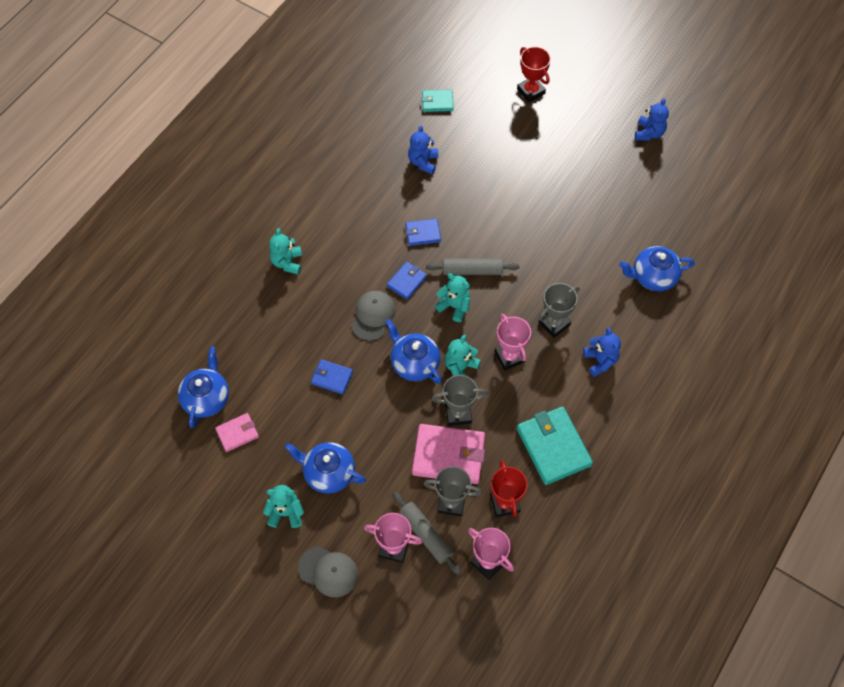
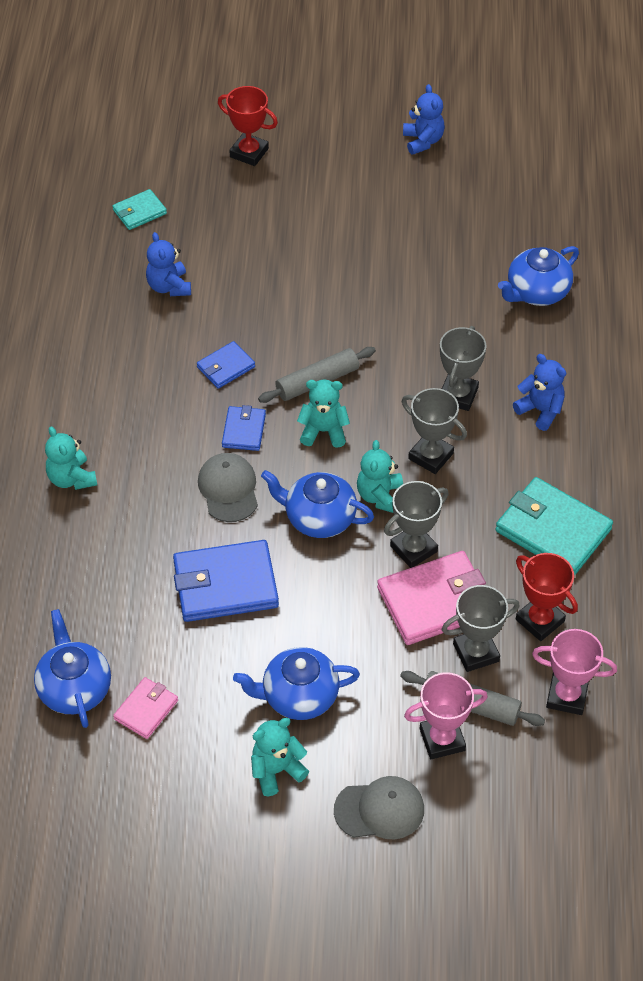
camera: 30 degrees left, 10 degrees down
blue wallet [311,359,353,394] -> blue wallet [173,540,279,622], size x1.87
pink trophy [495,314,531,370] -> grey trophy [402,388,467,474]

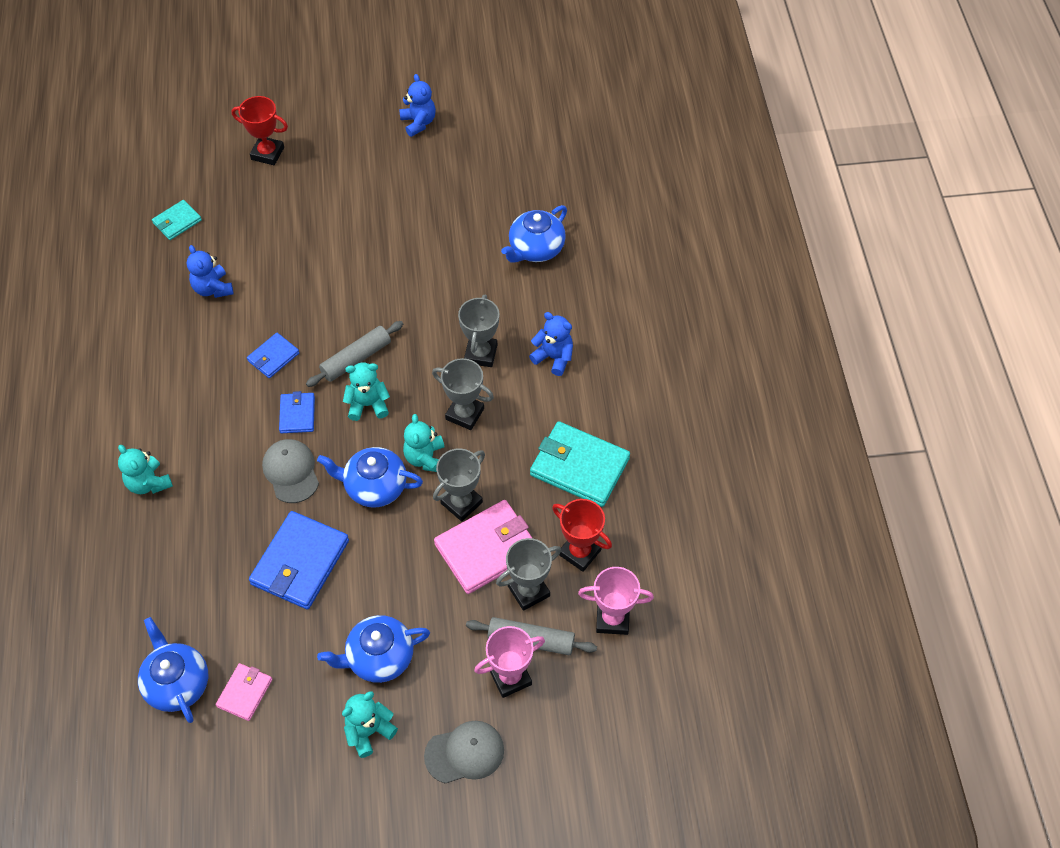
camera: 10 degrees left, 5 degrees up
blue wallet [173,540,279,622] -> blue wallet turned 45 degrees counterclockwise [249,511,349,610]

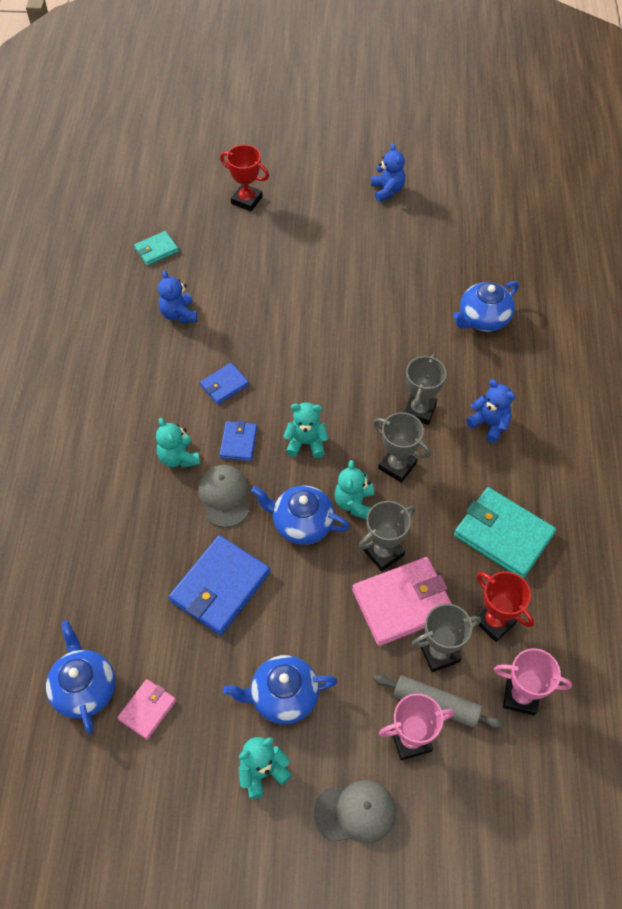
camera: 10 degrees right, 0 degrees up
turquoise teddy bear [118,445,173,494] -> turquoise teddy bear moved to [156,418,200,468]
grey rolling pin [306,321,403,387] -> none

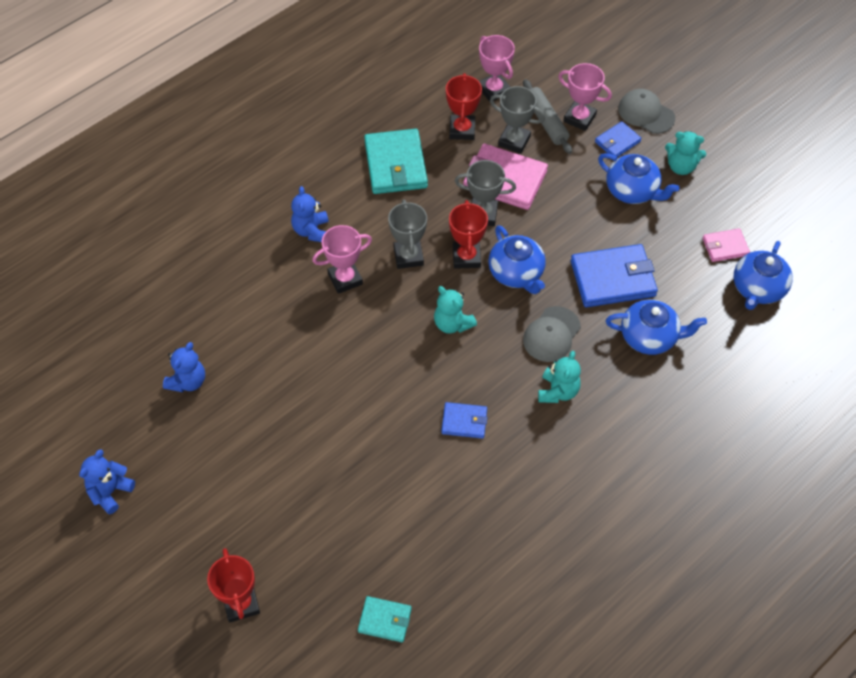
camera: 135 degrees left, 0 degrees up
blue teddy bear [158,270,197,323] -> blue teddy bear moved to [163,342,205,392]
blue wallet [219,420,257,461] -> blue wallet moved to [595,121,641,157]
turquoise teddy bear [334,460,374,519] -> red trophy [449,200,488,269]
grey trophy [404,354,447,425] -> pink trophy [312,225,372,294]
blue teapot [453,281,519,332] -> blue teapot moved to [606,300,707,355]

